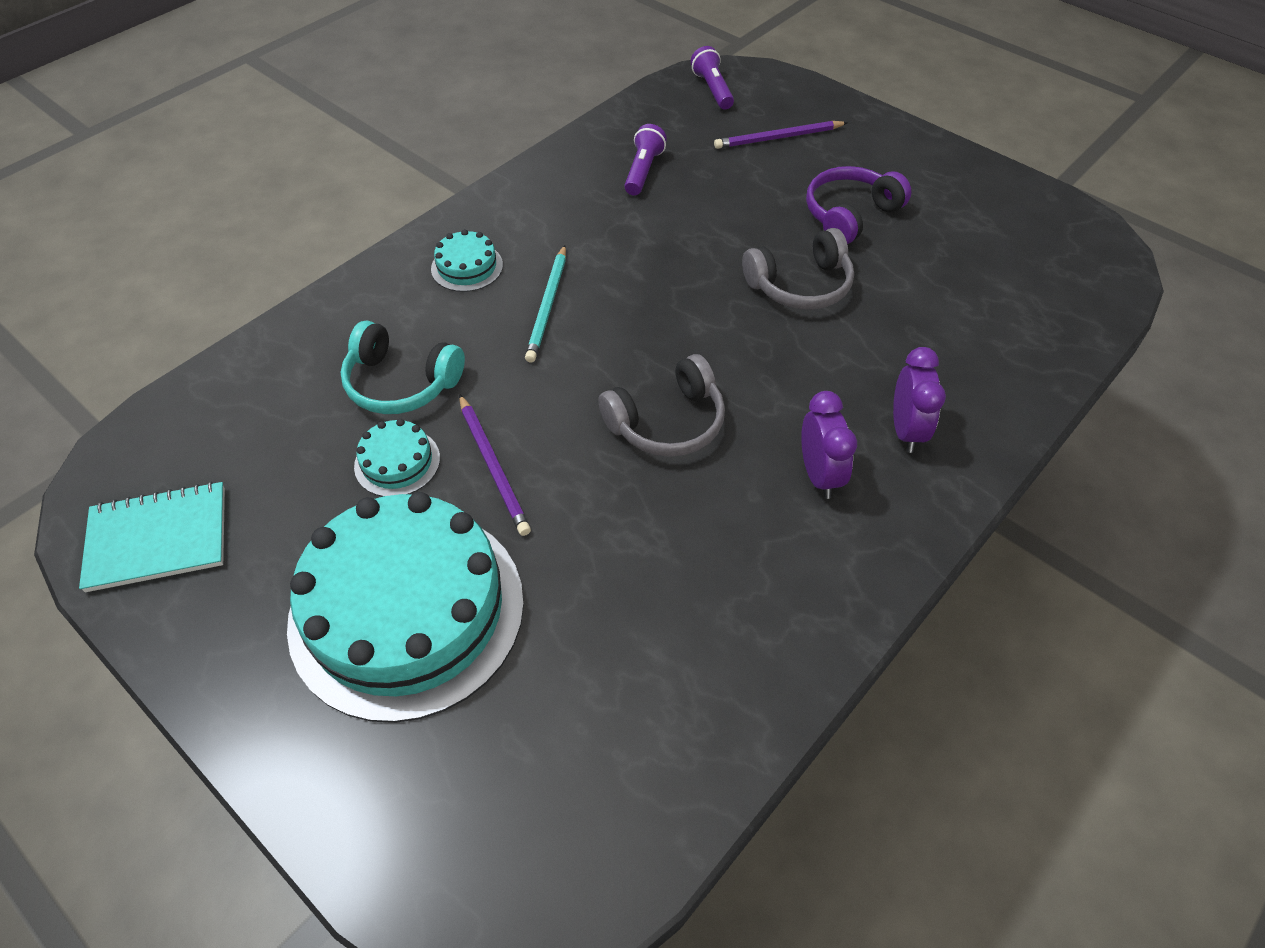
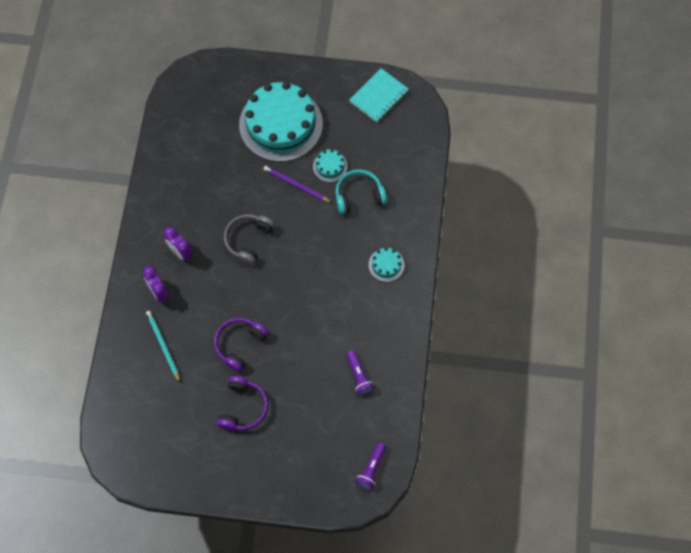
camera: 145 degrees right, 15 degrees up
turquoise pencil [525,245,566,363] -> turquoise pencil moved to [146,311,180,382]
purple flashlight [690,46,734,110] -> purple flashlight turned 75 degrees clockwise [356,442,386,490]
purple pencil [714,121,848,149] -> none
grey headphones [742,228,854,310] -> purple headphones [214,318,269,373]

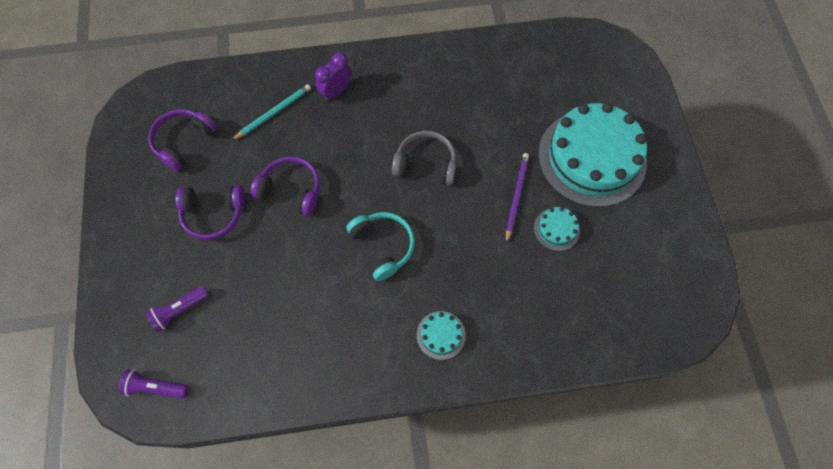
camera: 75 degrees right, 0 degrees up
purple clock [164,227,193,261] -> none
turquoise headphones [336,170,387,214] -> turquoise headphones moved to [346,212,415,281]
purple flashlight [346,350,374,395] -> purple flashlight moved to [145,286,209,332]
turquoise notebook [349,68,409,122] -> none
none -> purple headphones [148,109,216,171]

